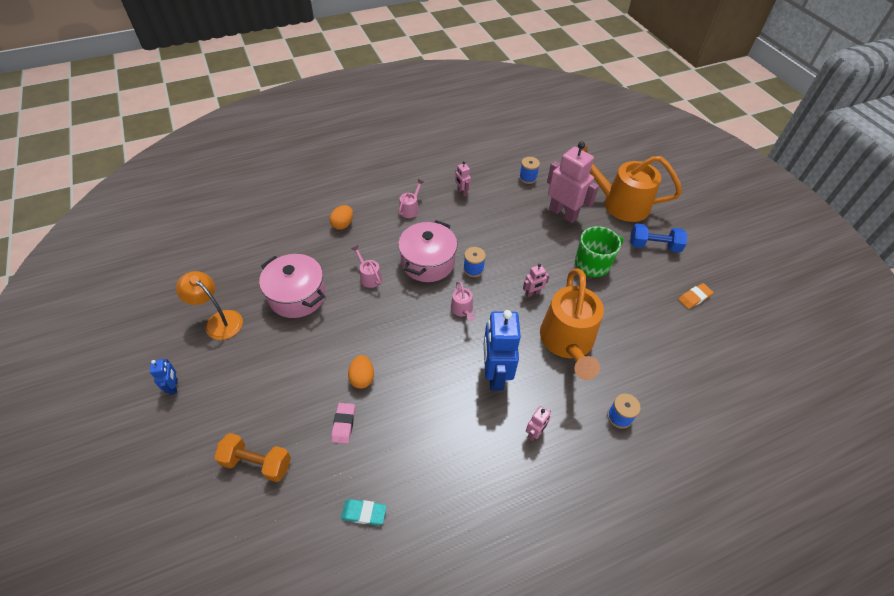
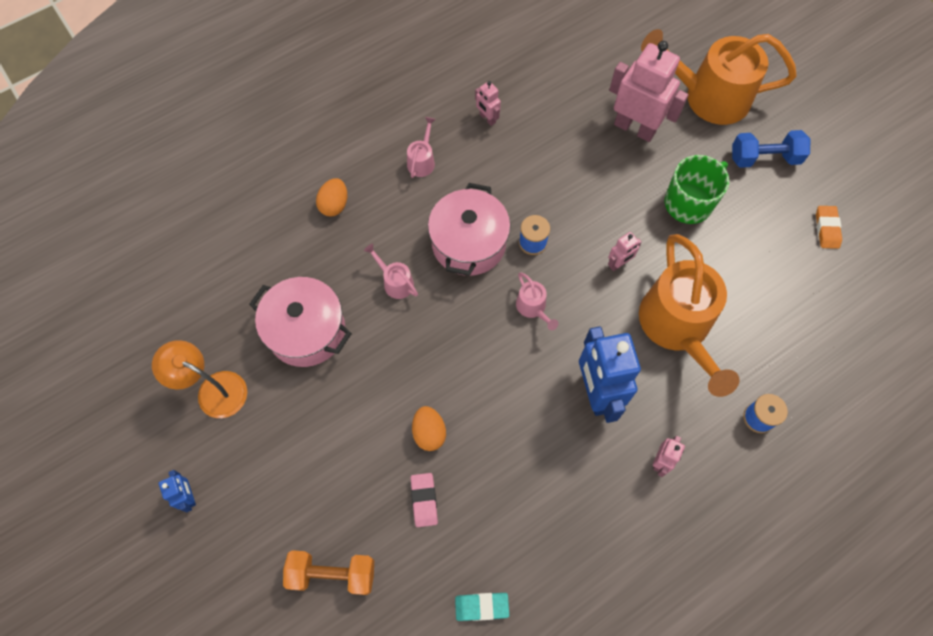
camera: 10 degrees left, 15 degrees up
blue spool [519,157,540,184] -> none
orange eraser [678,283,713,309] -> orange eraser turned 45 degrees counterclockwise [816,206,842,249]

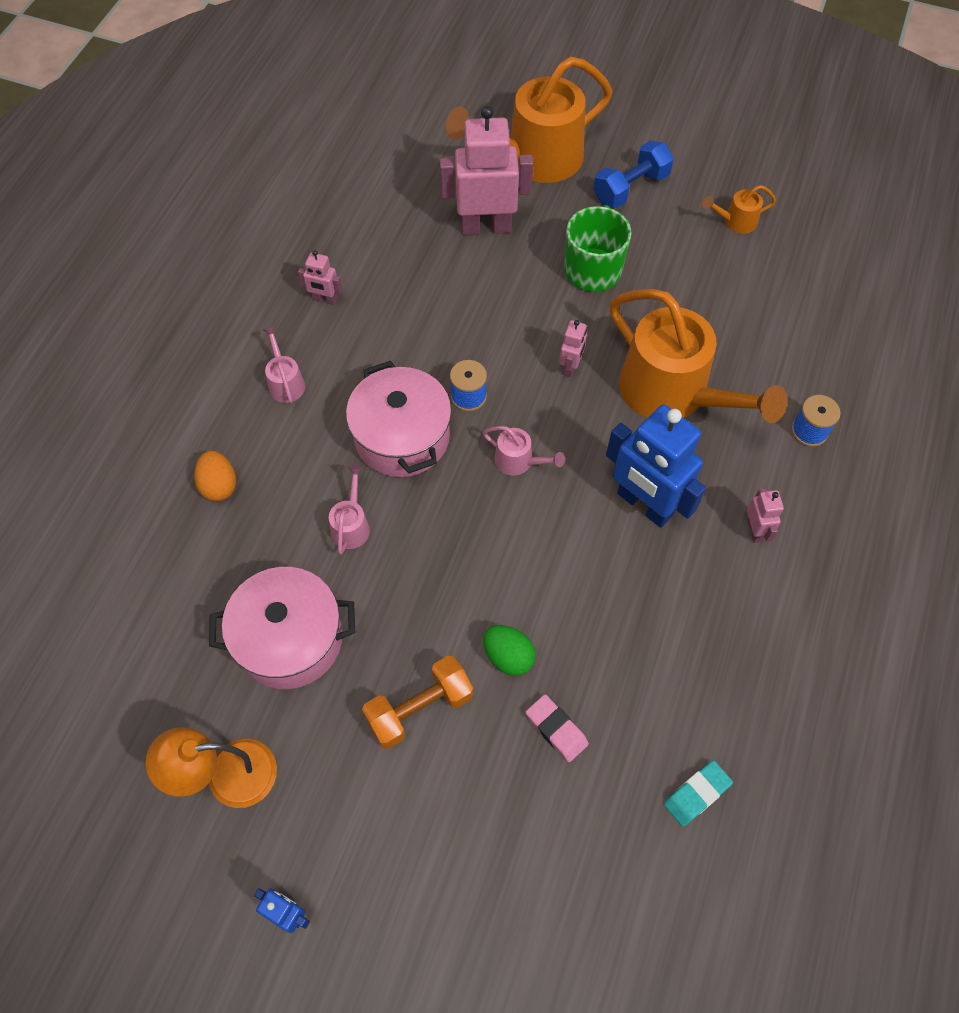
camera: 35 degrees left, 5 degrees down
orange dumbbell [283,550,374,595] -> orange dumbbell moved to [362,656,473,749]
pink watering can [364,244,418,299] -> pink watering can turned 90 degrees clockwise [329,466,370,555]
orange egg [412,406,446,451] -> green egg [483,625,536,676]
orange eraser [816,206,842,249] -> orange watering can [702,185,776,234]

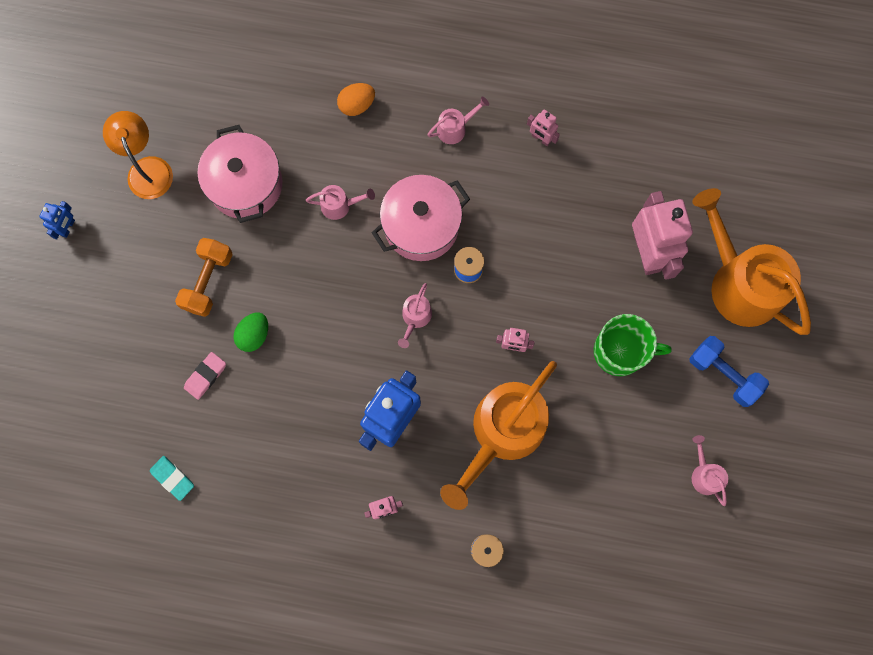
camera: 80 degrees right, 15 degrees up
pink robot [298,250,342,305] -> pink robot turned 60 degrees counterclockwise [527,109,560,146]
orange dumbbell [362,656,473,749] -> orange dumbbell turned 60 degrees clockwise [175,238,233,317]
orange watering can [702,185,776,234] -> pink watering can [692,435,728,506]

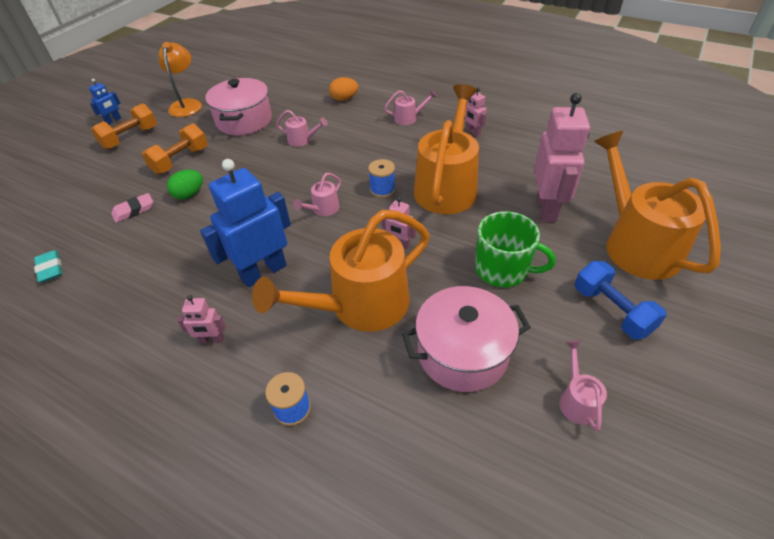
camera: 20 degrees right, 30 degrees down
pink pot [372,175,470,261] -> pink pot moved to [401,286,531,392]
none -> orange dumbbell [91,104,157,150]
none -> orange watering can [414,84,479,214]

